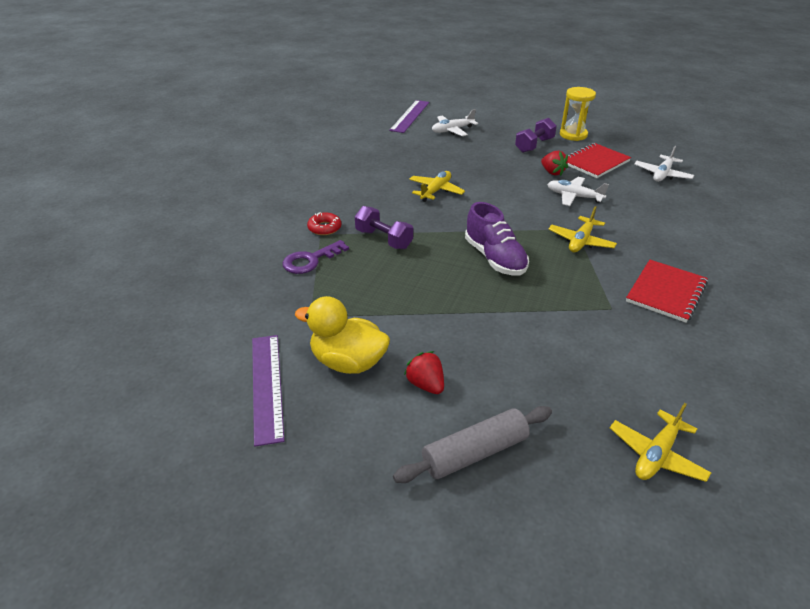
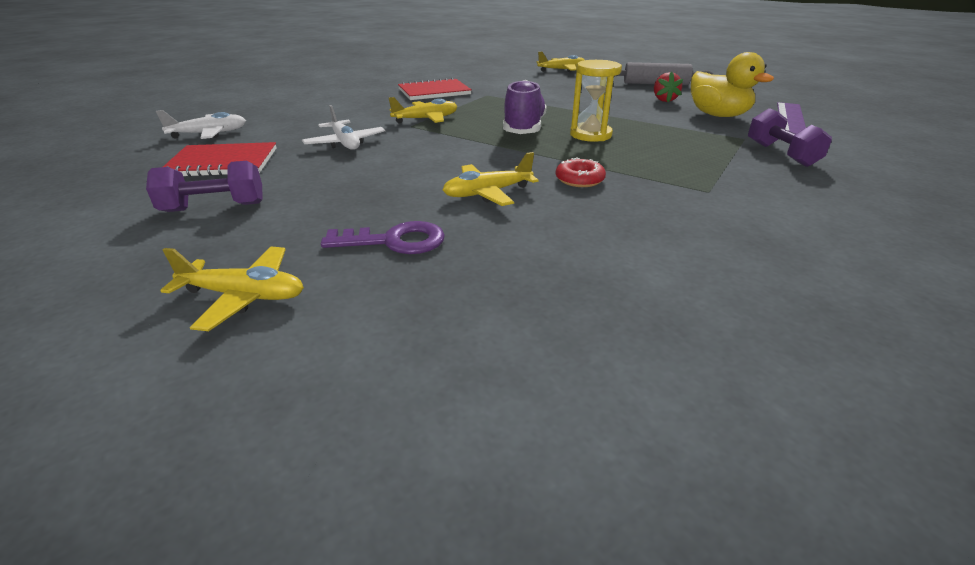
camera: 145 degrees left, 5 degrees down
purple key [282,240,349,274] -> purple key moved to [321,221,445,254]
red donut [307,212,341,235] -> red donut moved to [556,157,606,187]
purple dumbbell [355,206,413,249] -> purple dumbbell moved to [748,108,832,167]
purple ruler [389,100,429,133] -> none
white plane [432,109,478,136] -> yellow plane [160,246,304,331]
red strawberry [541,151,568,176] -> none
yellow hourglass [560,87,596,141] -> yellow hourglass moved to [570,60,622,142]

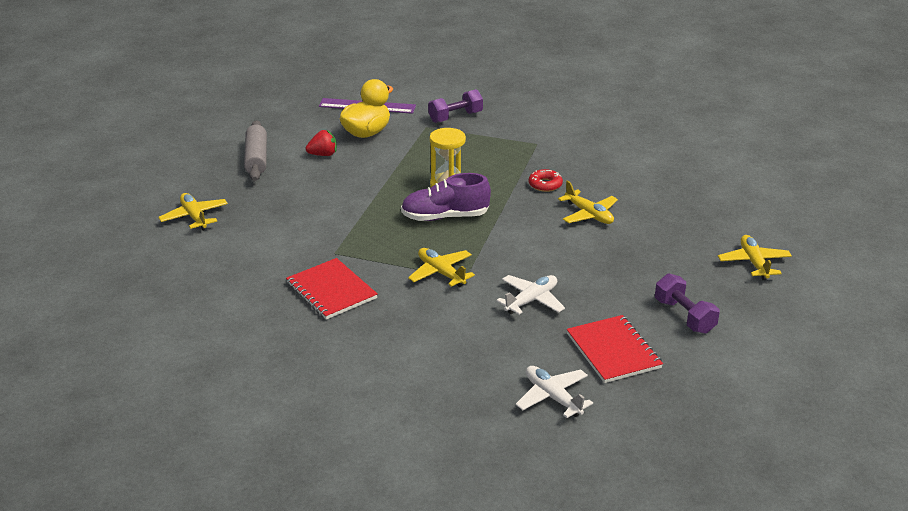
camera: 105 degrees left, 0 degrees up
purple key [321,221,445,254] -> none

